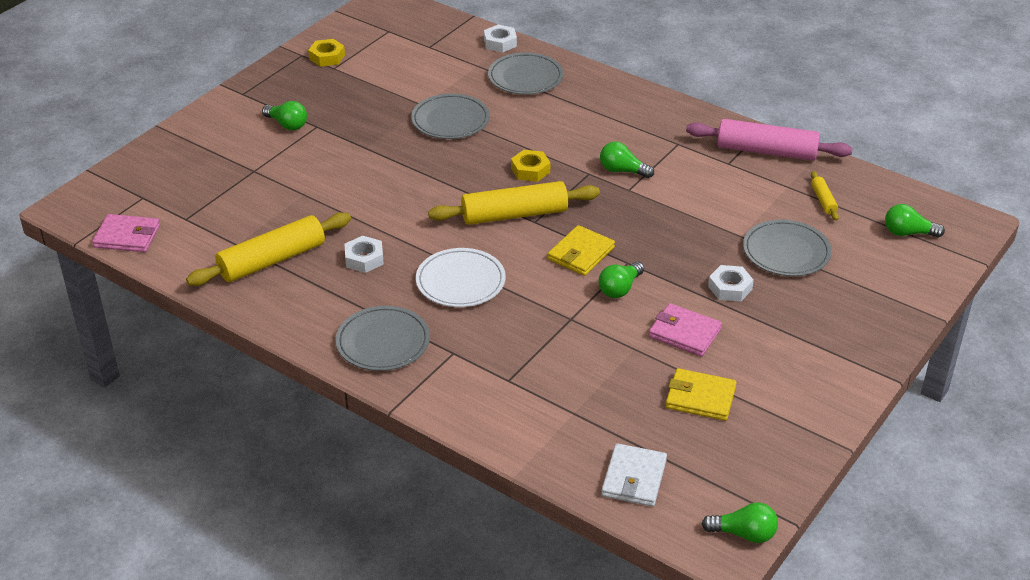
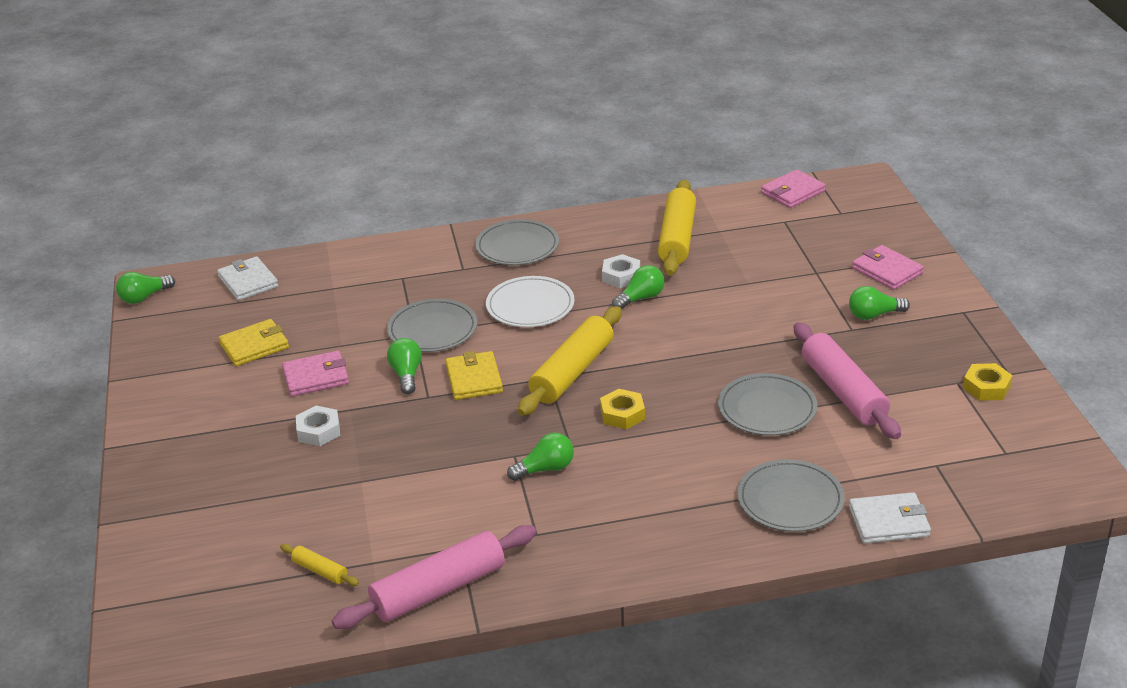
camera: 135 degrees right, 5 degrees down
white nut [484,25,517,52] -> white wallet [849,492,931,544]
grey plate [743,219,832,276] -> grey plate moved to [387,299,477,352]
green light bulb [885,204,945,238] -> green light bulb moved to [612,265,664,309]
none -> pink rolling pin [794,322,901,439]
none -> pink wallet [852,245,924,290]

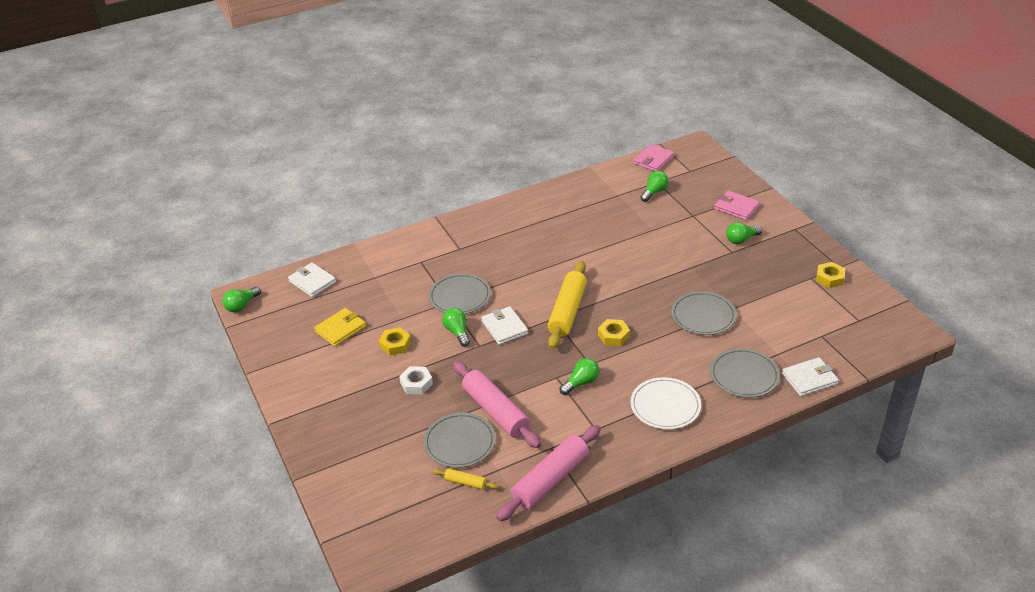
camera: 15 degrees left, 5 degrees up
pink wallet [282,351,349,396] -> yellow nut [379,327,411,356]
yellow wallet [445,351,503,400] -> white wallet [481,306,528,345]
grey plate [475,219,559,265] -> grey plate moved to [424,413,495,468]
white plate [486,276,575,327] -> white plate moved to [630,377,701,429]
white nut [602,254,640,288] -> none
green light bulb [612,265,664,309] -> green light bulb moved to [640,171,669,202]
yellow rolling pin [658,179,696,276] -> none
pink rolling pin [794,322,901,439] -> pink rolling pin moved to [453,361,541,448]

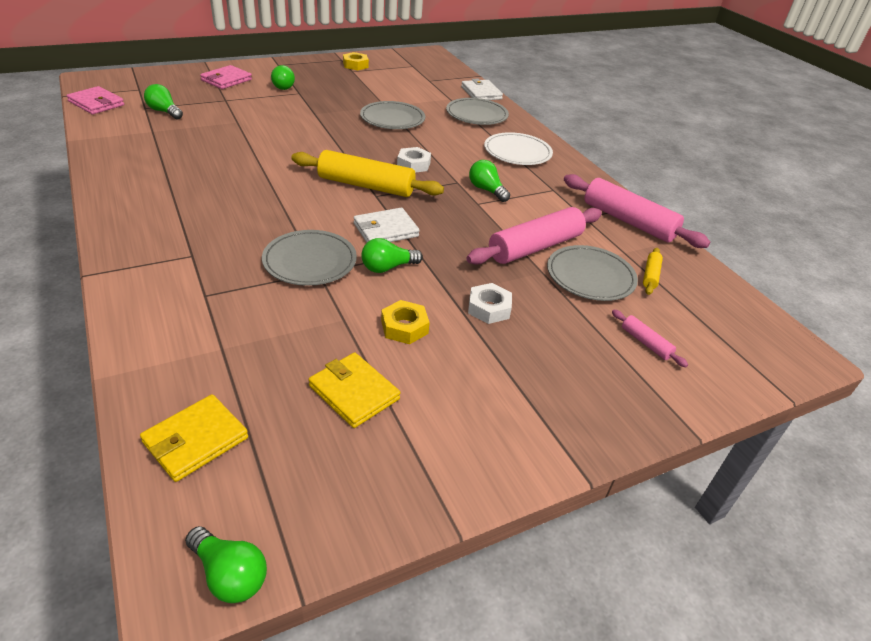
camera: 95 degrees left, 0 degrees up
white wallet [288,262,336,297] -> yellow wallet [140,394,248,482]
yellow nut [598,319,630,346] -> white nut [397,147,431,172]
none -> pink rolling pin [612,310,688,367]

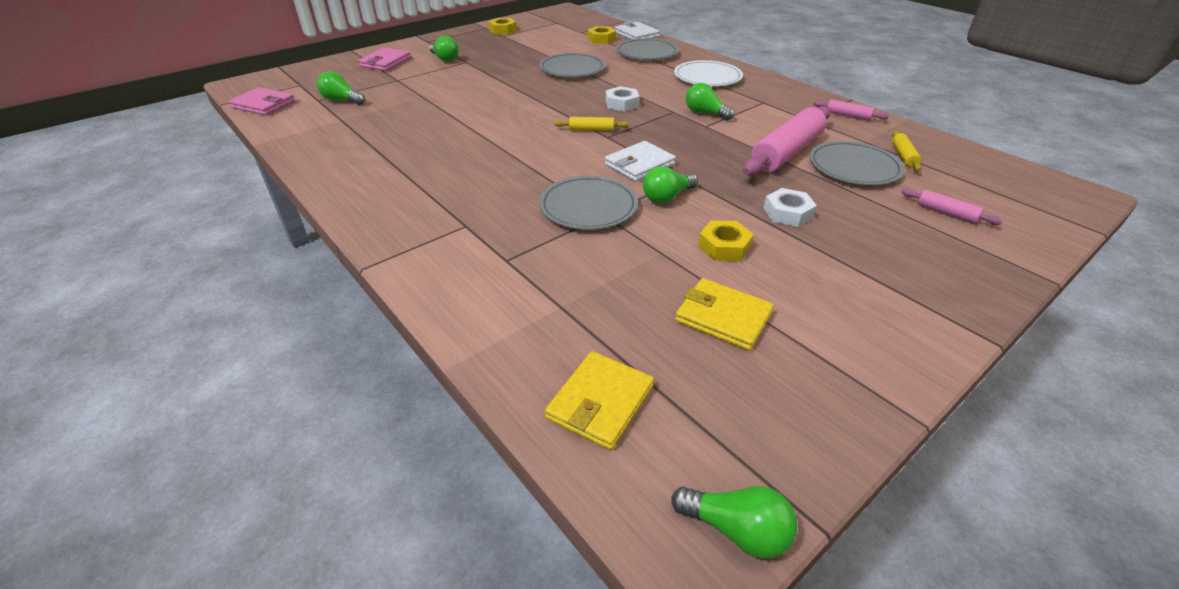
camera: 10 degrees left, 0 degrees up
yellow rolling pin [291,150,444,197] -> yellow rolling pin [554,117,629,131], size x0.45
pink rolling pin [564,174,710,248] -> pink rolling pin [814,99,889,120], size x0.45
none -> yellow nut [587,26,616,44]

